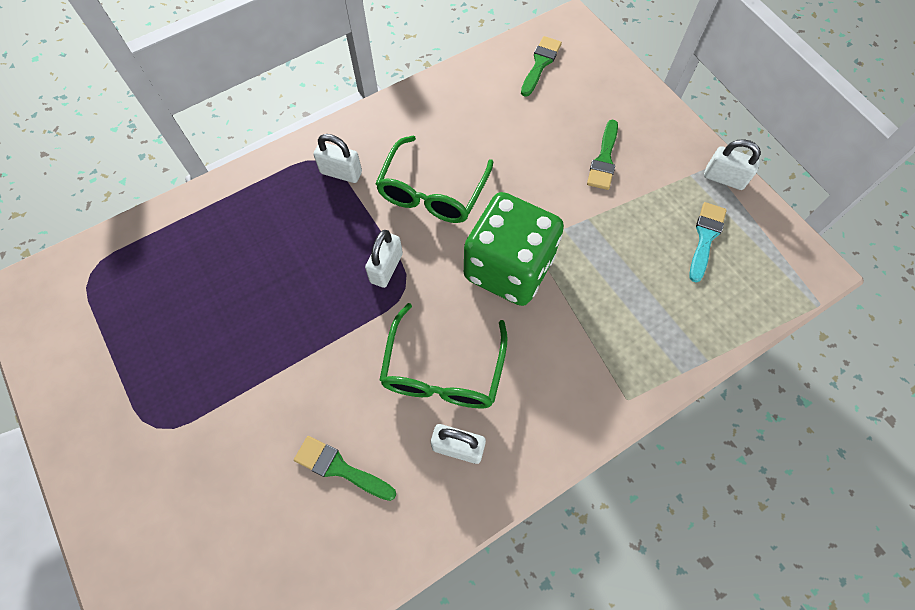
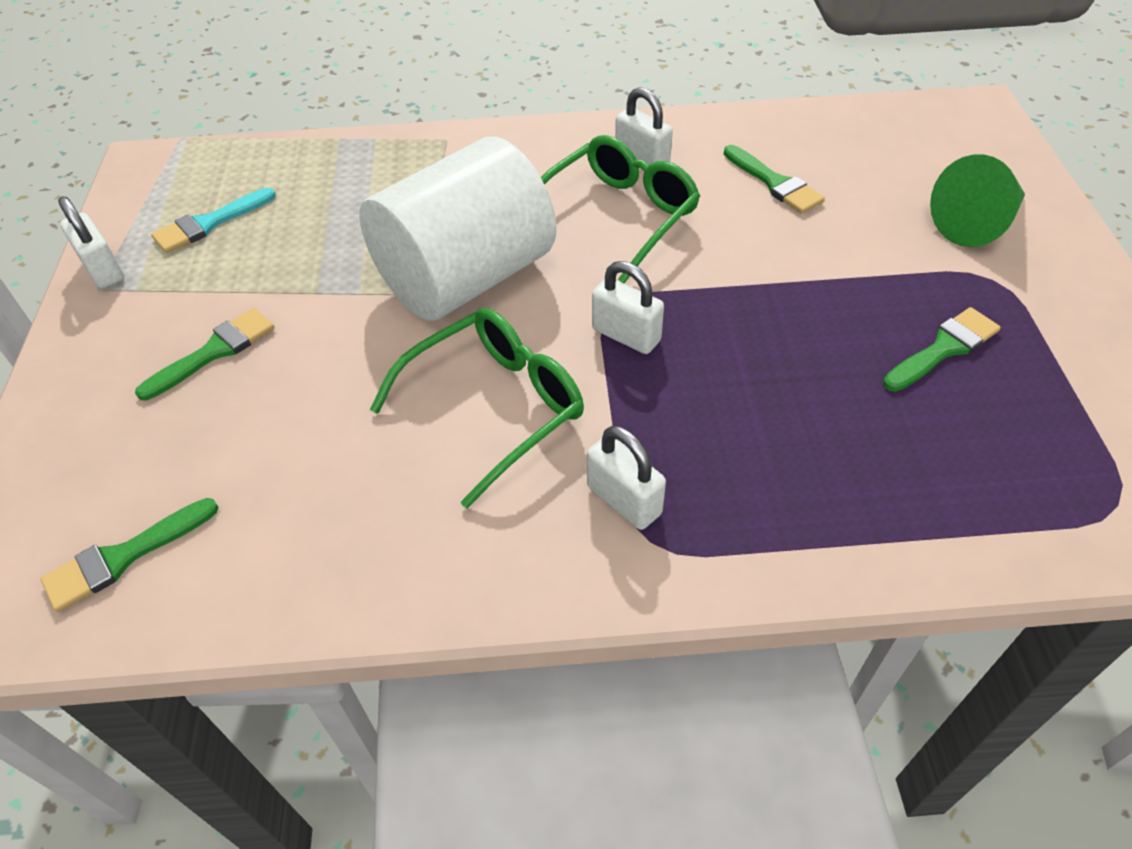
camera: 150 degrees left, 15 degrees down
white padlock [365,230,403,288] -> white padlock turned 75 degrees clockwise [592,261,664,354]
green dice [464,192,564,306] -> white cylinder [359,137,556,321]
none -> green brush [883,307,1001,392]
none -> green cone [930,154,1025,247]

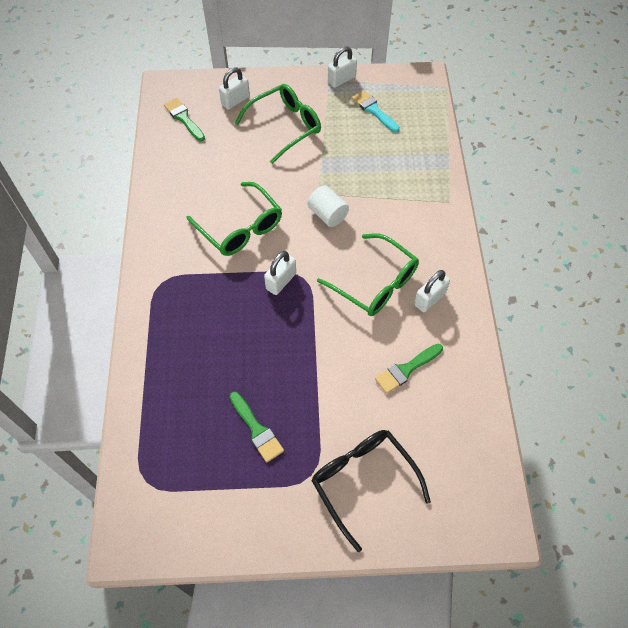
camera: 90 degrees right, 10 degrees up
green brush [135,308,274,400] -> green glasses [234,84,321,164]
white cylinder [359,137,556,321] -> white cylinder [307,186,349,227], size x0.44
white padlock [587,426,666,530] -> white padlock moved to [219,67,250,110]
green cone [930,154,1025,247] -> black glasses [312,430,431,552]

